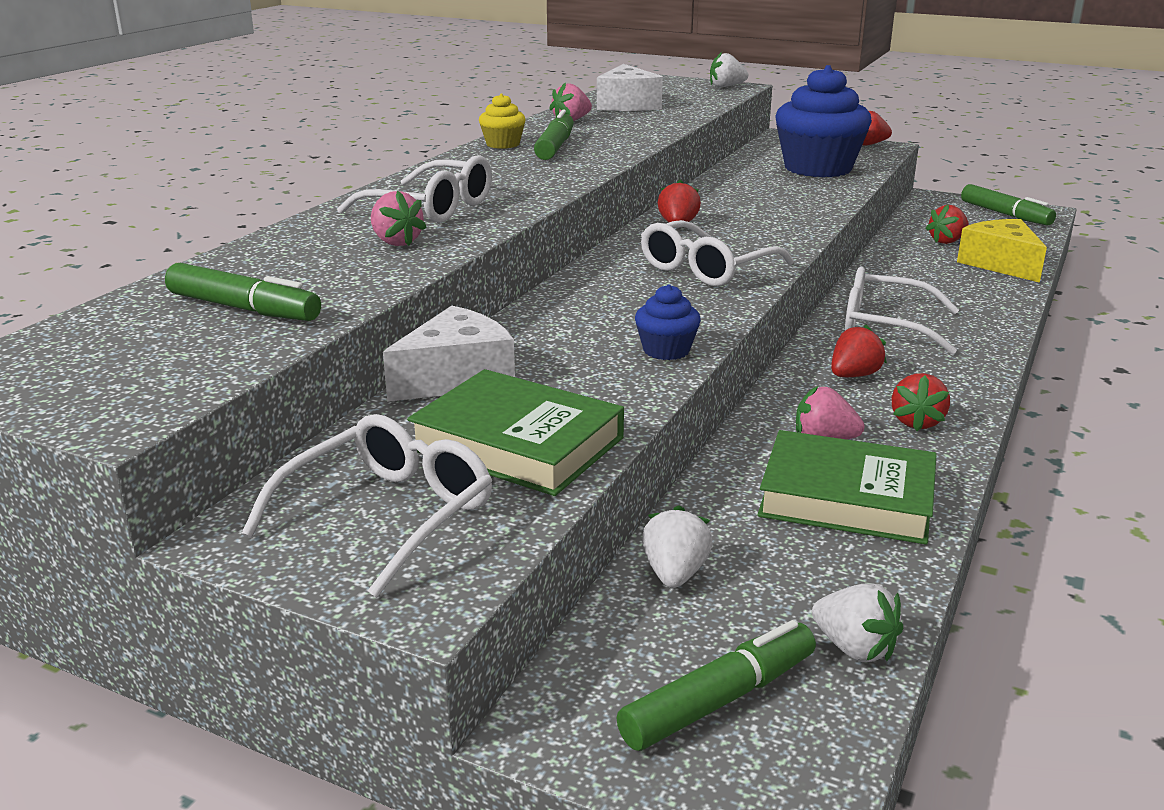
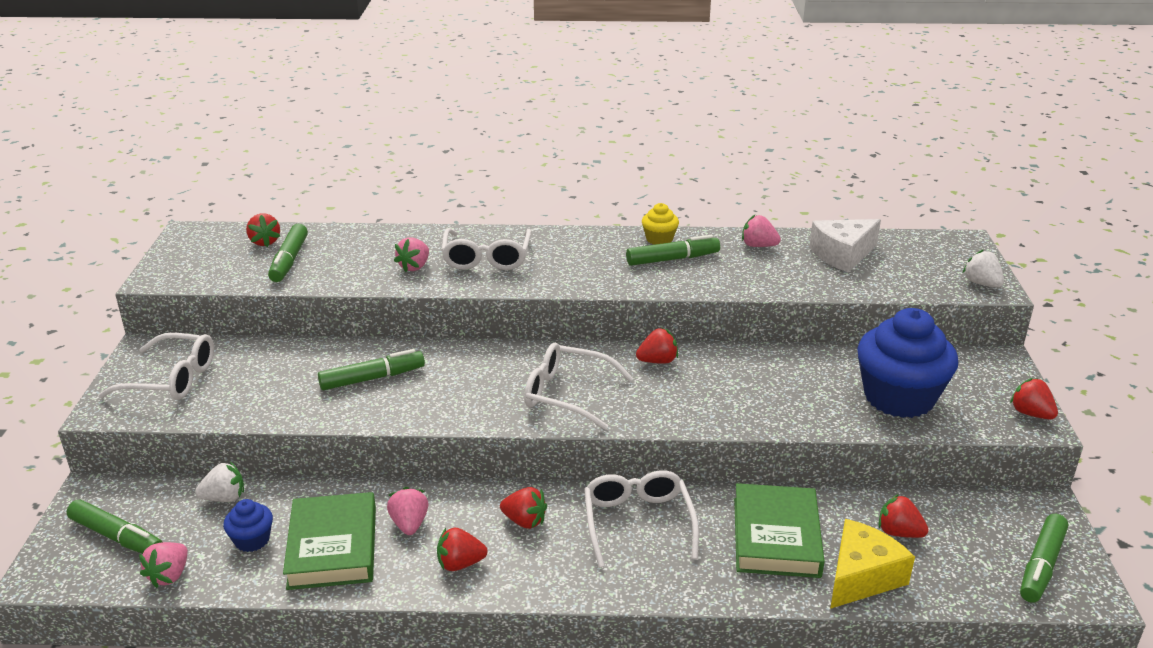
camera: 65 degrees right, 5 degrees up
white cheese [383,305,515,402] -> none
green book [407,369,624,496] -> green book moved to [734,483,825,578]
blue cupcake [635,284,701,360] -> blue cupcake moved to [223,499,273,552]
white strawberry [812,583,903,662] -> pink strawberry [139,542,188,588]
none -> red strawberry [246,213,280,247]
none -> green marker [318,349,425,390]

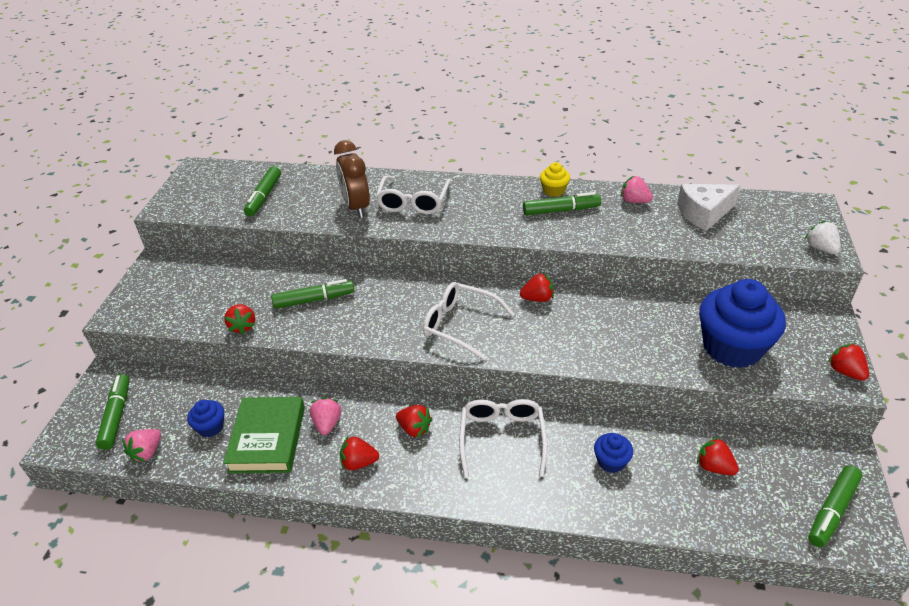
camera: 10 degrees right, 10 degrees up
green marker [66,499,162,554] -> green marker turned 135 degrees counterclockwise [96,374,129,450]
white glasses [98,333,214,400] -> none
white strawberry [195,462,244,502] -> none
red strawberry [246,213,280,247] -> red strawberry moved to [224,304,255,335]
pink strawberry [394,237,429,272] -> brown clock [334,140,370,218]
green book [734,483,825,578] -> blue cupcake [594,433,633,473]
yellow cheese [830,519,915,609] -> none

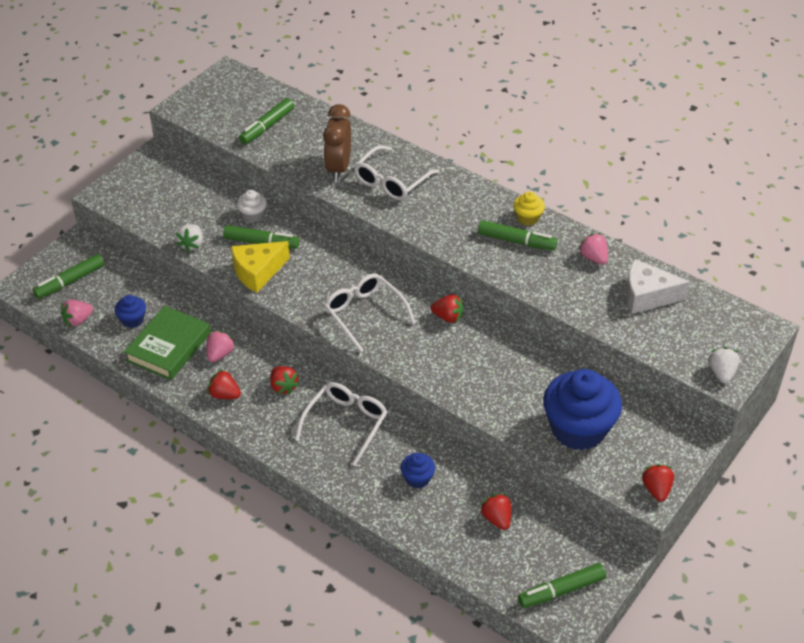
camera: 25 degrees right, 5 degrees up
green marker [96,374,129,450] -> green marker turned 150 degrees counterclockwise [33,254,104,299]
red strawberry [224,304,255,335] -> white strawberry [176,224,203,252]
none -> yellow cheese [231,241,290,293]
none -> white cupcake [237,190,267,223]

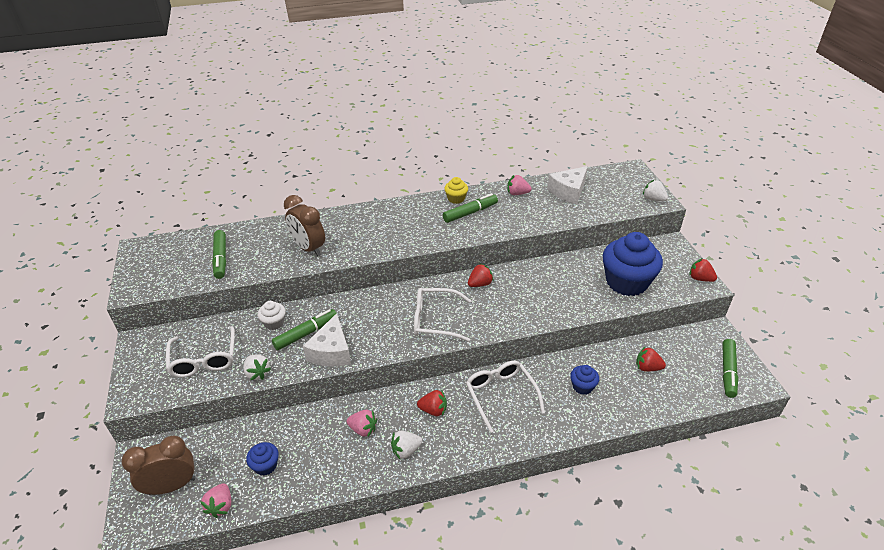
camera: 50 degrees left, 5 degrees down
green marker [33,254,104,299] -> brown clock [122,436,196,495]
green book [124,306,211,380] -> none
pink strawberry [207,331,235,362] -> pink strawberry turned 135 degrees clockwise [346,410,377,437]
red strawberry [207,369,241,399] -> white strawberry [391,431,422,459]
yellow cheese [231,241,290,293] -> white cheese [303,313,351,367]
white glasses [354,145,439,200] -> white glasses moved to [166,326,235,378]

